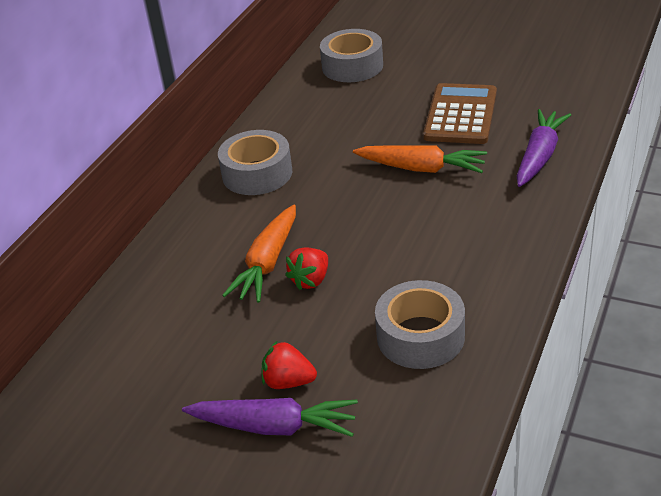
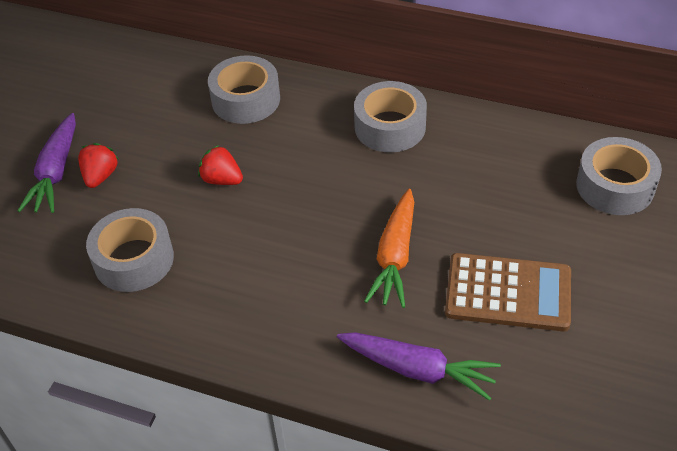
camera: 85 degrees right, 10 degrees up
orange carrot [222,205,296,303] -> none
none -> grey tape [208,55,280,124]

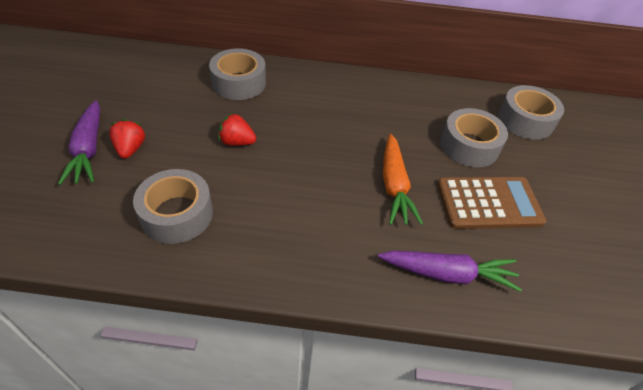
camera: 20 degrees left, 0 degrees up
grey tape [354,81,427,152] -> grey tape moved to [440,108,508,167]

